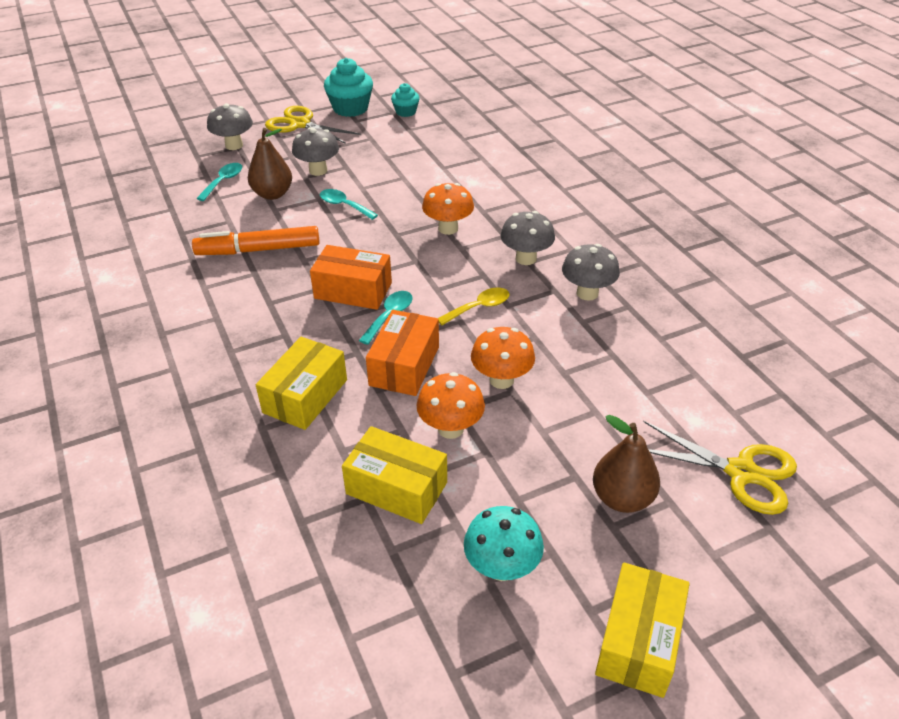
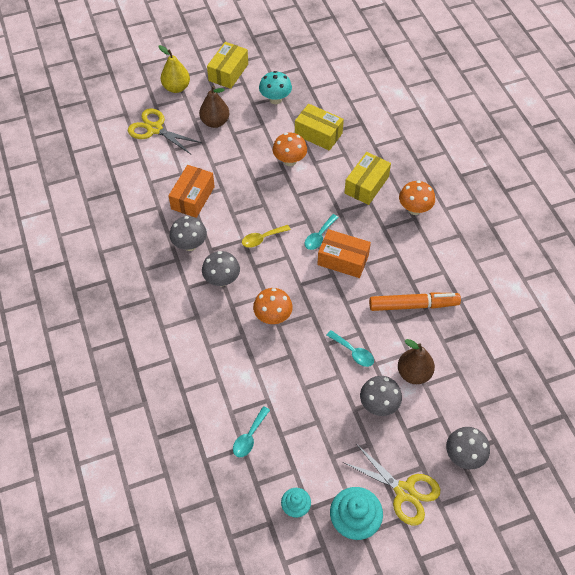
camera: 175 degrees left, 15 degrees up
turquoise spoon [196,163,242,201] -> turquoise spoon moved to [233,406,270,458]
orange box [366,310,439,396] -> orange box moved to [168,165,215,218]
orange mushroom [471,327,535,389] -> orange mushroom moved to [399,180,435,215]
none -> yellow pear [159,45,190,93]

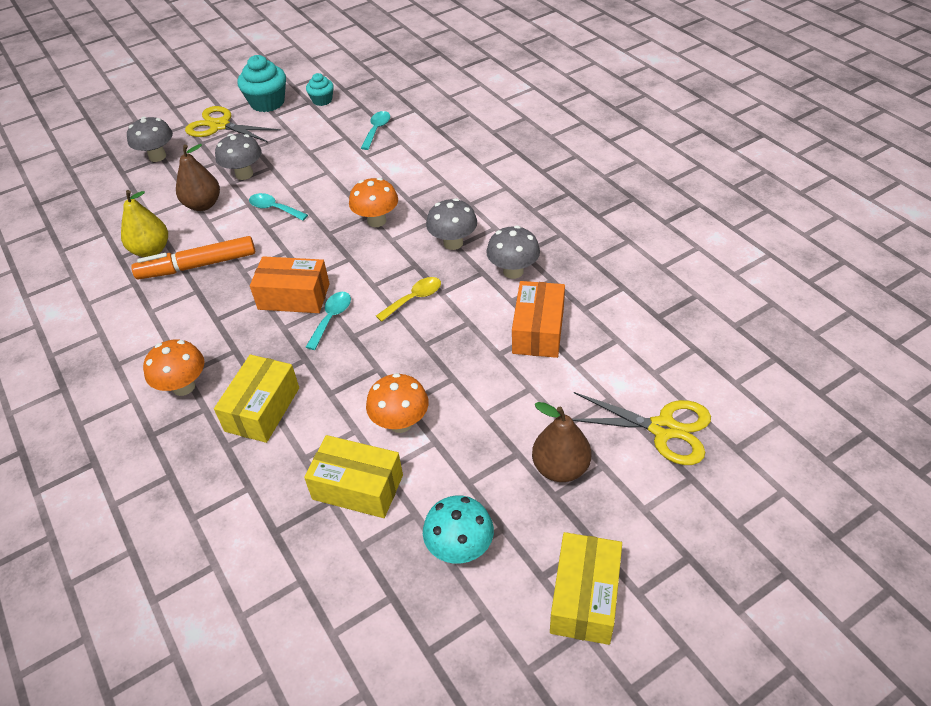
camera: 170 degrees right, 10 degrees down
yellow pear [159,45,190,93] -> yellow pear moved to [121,190,168,257]

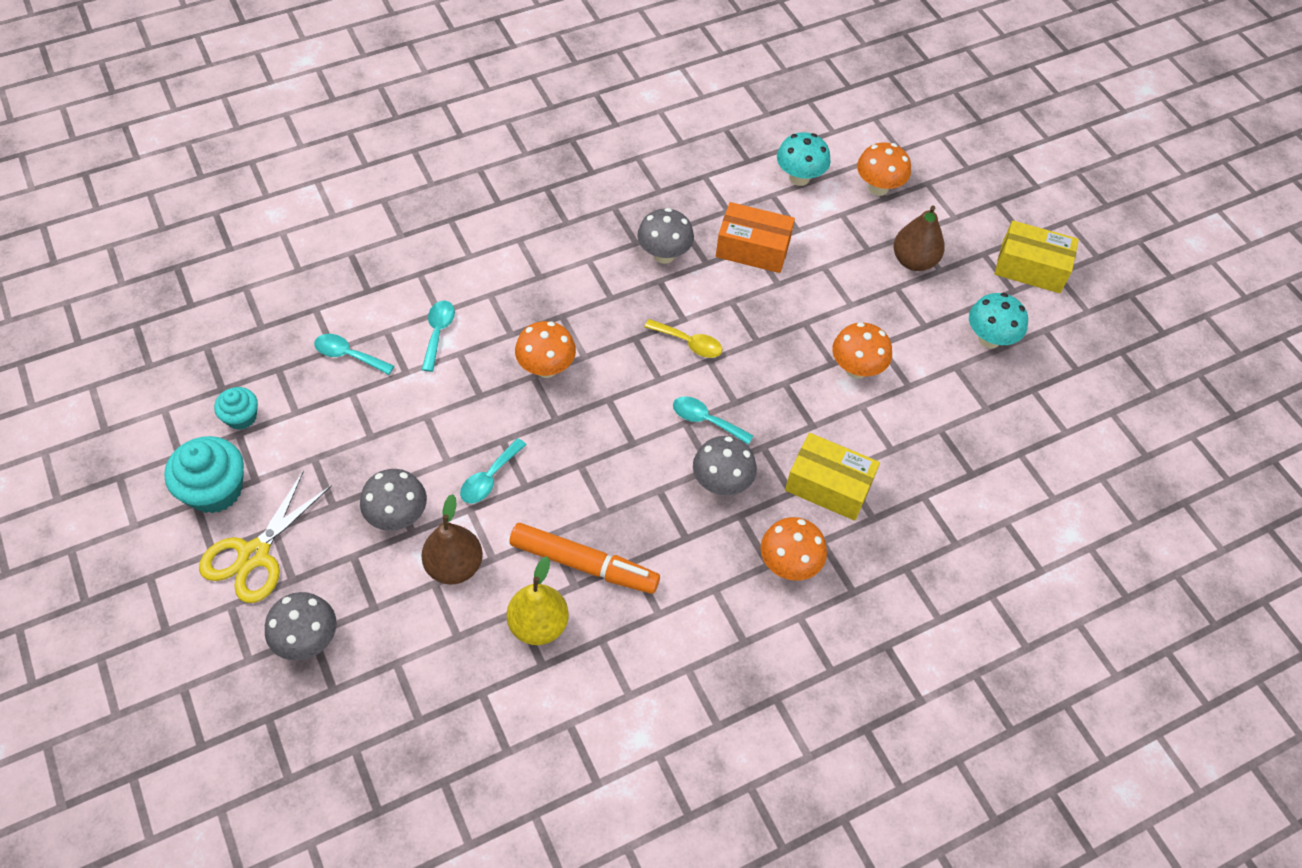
camera: 90 degrees left, 10 degrees up
orange marker [131,236,255,279] -> orange marker turned 60 degrees counterclockwise [509,523,660,594]
orange box [250,256,330,313] -> none
yellow box [304,435,403,518] -> none
yellow spoon [376,277,441,322] -> yellow spoon turned 150 degrees clockwise [644,319,722,358]
grey mushroom [426,198,477,250] -> grey mushroom moved to [693,436,757,495]
yellow scissors [572,392,711,465] -> orange mushroom [857,142,911,196]
none -> turquoise spoon [422,301,455,372]
none -> turquoise mushroom [777,132,831,186]

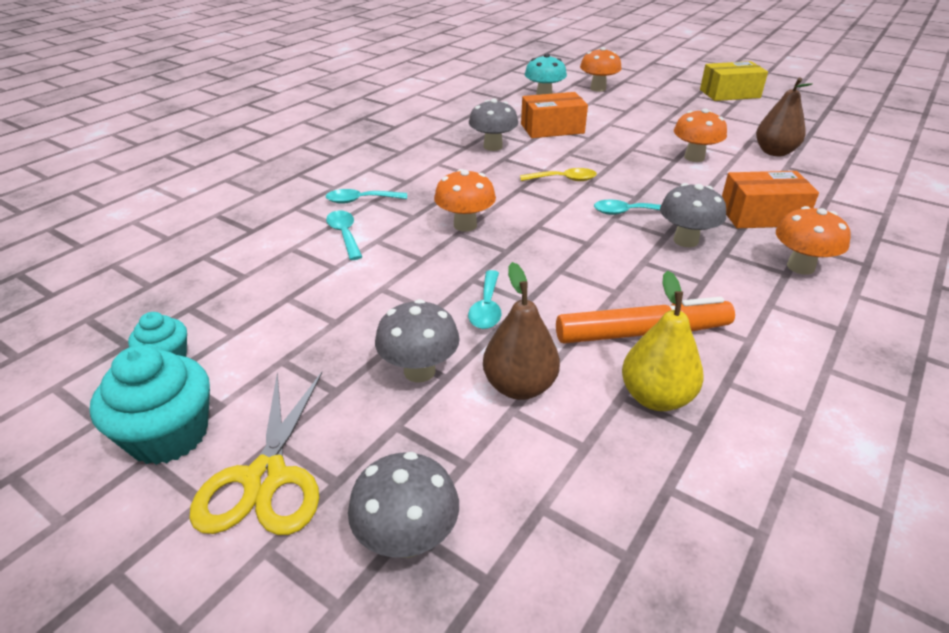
camera: 25 degrees left, 20 degrees down
turquoise spoon [314,334,394,375] -> turquoise spoon moved to [326,189,407,204]
yellow box [785,433,880,521] -> orange box [722,171,819,228]
brown pear [893,206,945,271] -> brown pear moved to [756,77,812,156]
turquoise mushroom [969,293,1028,348] -> none

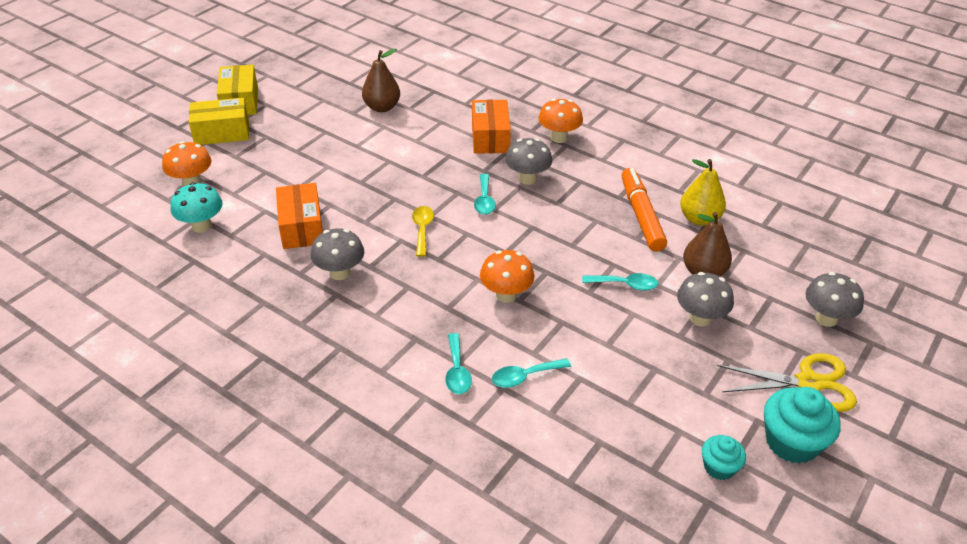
camera: 90 degrees left, 5 degrees up
orange mushroom [674,108,727,162] -> none
none -> yellow box [189,98,249,145]

